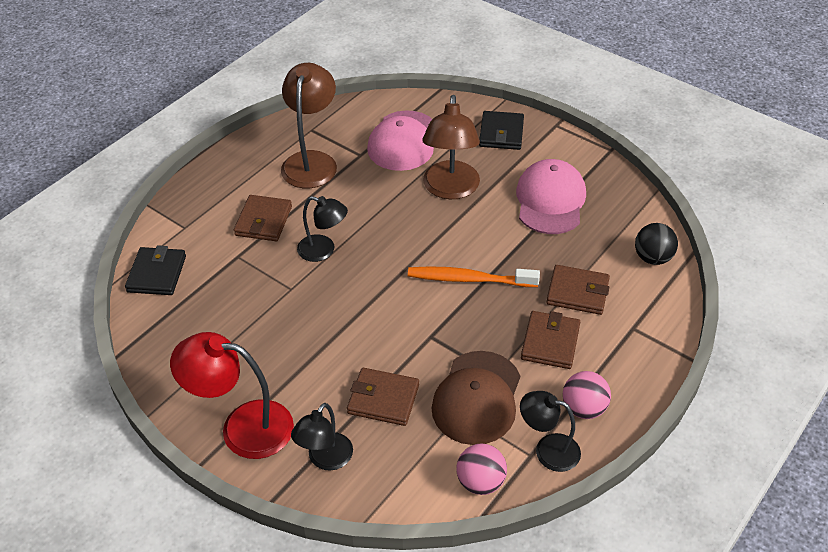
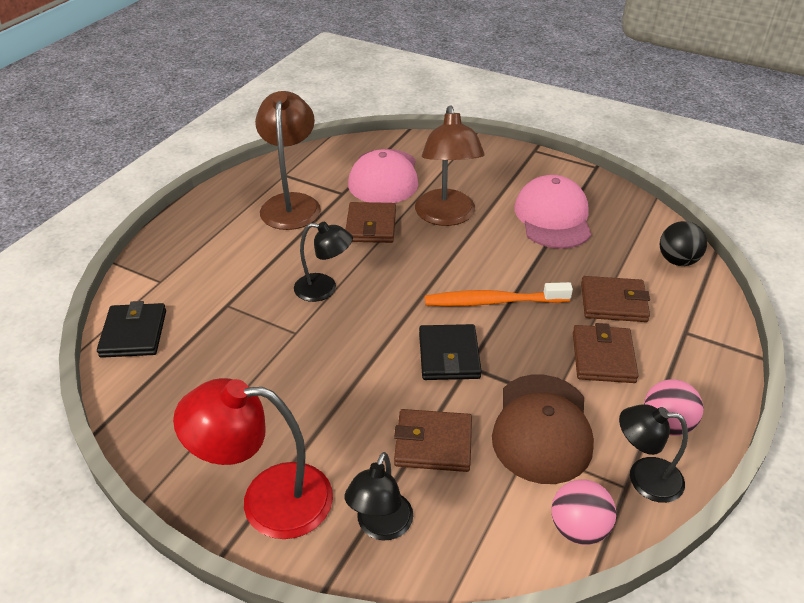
camera: 10 degrees left, 5 degrees down
brown wallet [234,195,292,241] -> brown wallet moved to [345,202,396,243]
black wallet [479,111,524,150] -> black wallet moved to [419,324,482,380]

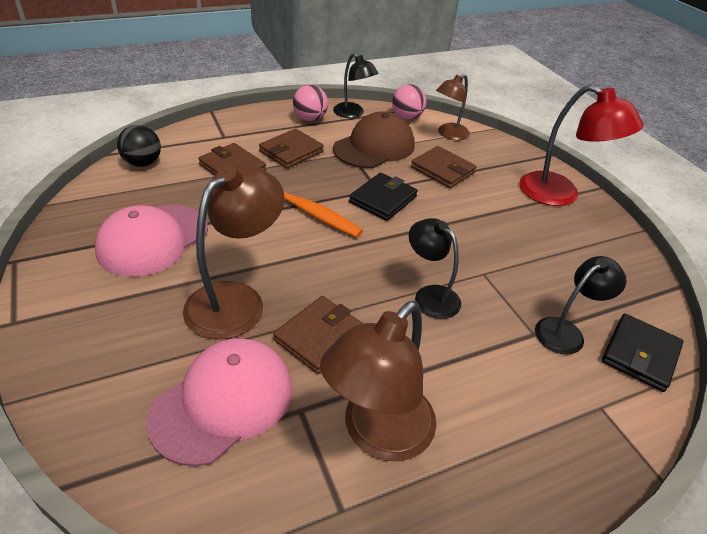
camera: 145 degrees left, 0 degrees up
black lamp [345,452,413,541] -> black lamp moved to [535,256,626,355]
none -> brown lamp [436,74,470,140]

